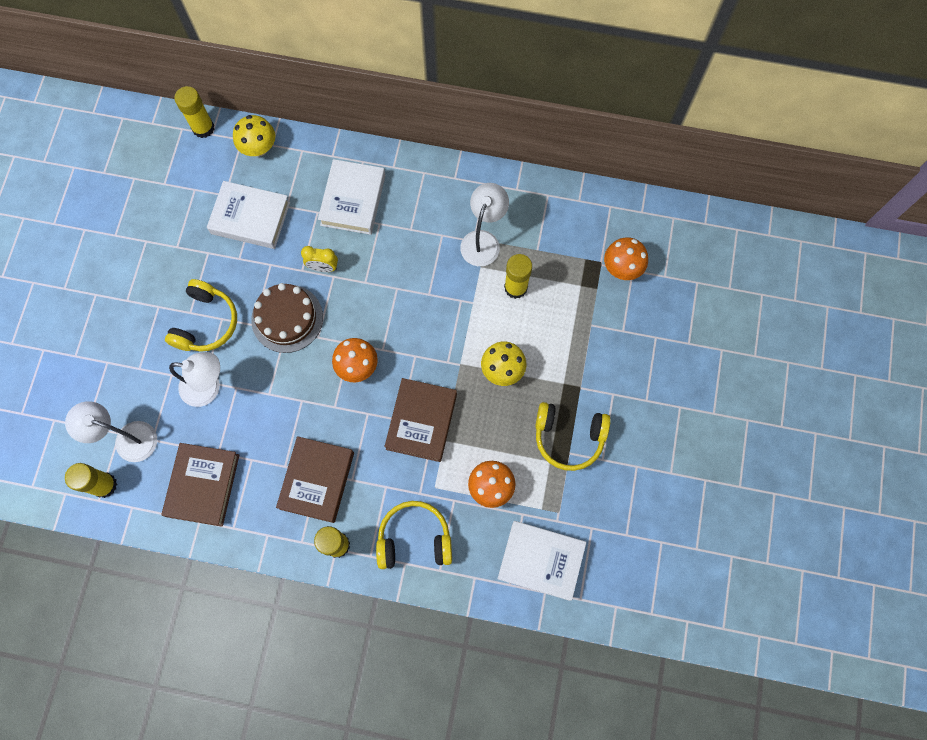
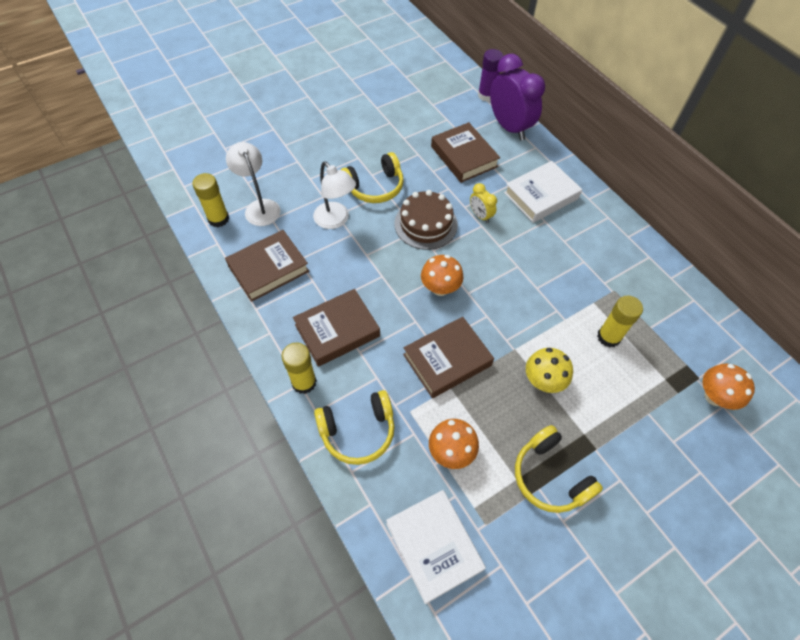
camera: 45 degrees right, 15 degrees down
yellow glue stick [174,86,214,138] -> purple glue stick [478,49,503,102]
white book [207,181,290,249] -> brown book [431,122,500,183]
yellow mushroom [233,115,275,157] -> purple clock [490,54,545,140]
yellow headphones [376,501,452,569] -> yellow headphones turned 120 degrees clockwise [314,390,395,465]
white lamp [460,183,509,266] -> none

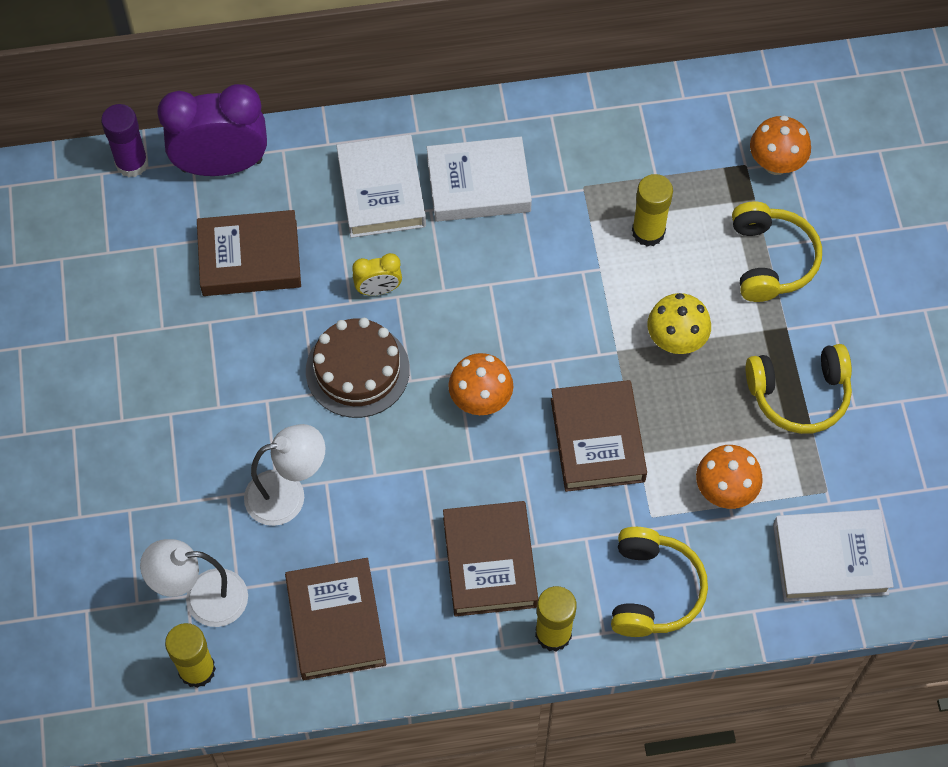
camera: 65 degrees left, 5 degrees up
yellow headphones [341,152,404,203] -> yellow headphones moved to [732,201,822,302]
none -> white book [427,137,532,222]

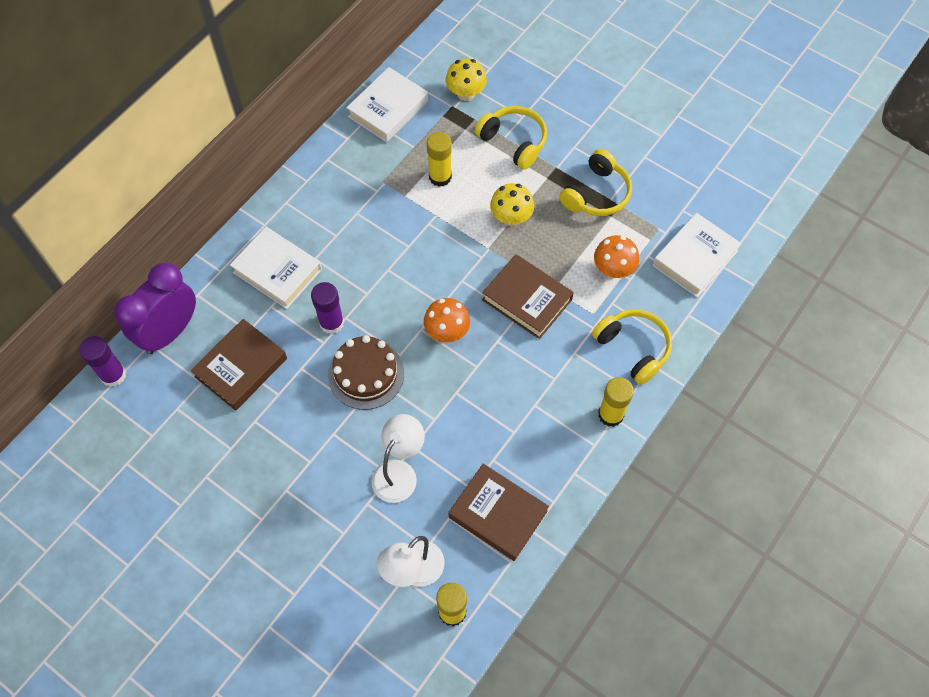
camera: 45 degrees left, 0 degrees up
yellow clock [352,253,402,296] -> purple glue stick [311,282,344,334]
white book [427,137,532,222] -> white book moved to [346,67,428,142]
brown book [443,501,538,617] -> none
orange mushroom [750,115,811,175] -> yellow mushroom [446,59,487,101]

